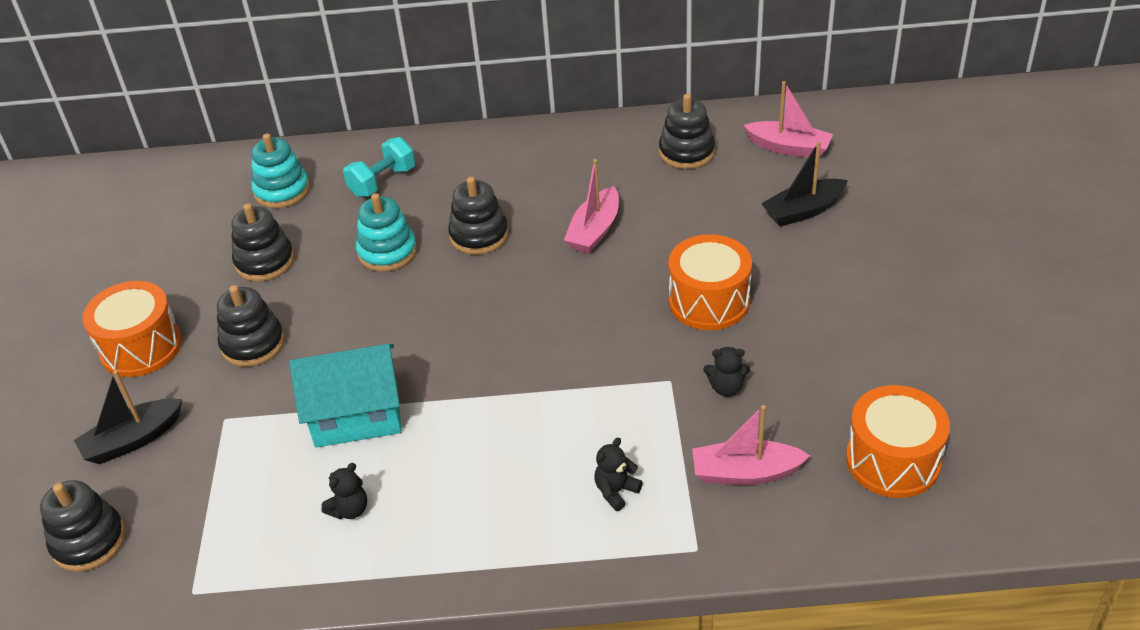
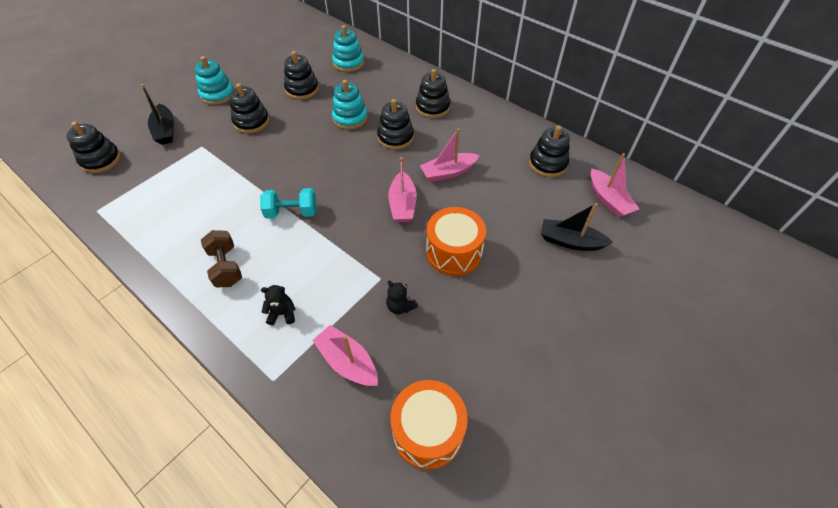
camera: 40 degrees right, 10 degrees up
black boat [74,370,183,464] -> black boat turned 120 degrees counterclockwise [141,84,174,145]
orange drum [82,281,182,377] -> turquoise stacking toy [195,56,234,105]
turquoise house [289,344,402,448] -> none
black teddy bear [321,463,367,520] -> none
turquoise dumbbell [343,137,415,197] -> turquoise dumbbell moved to [260,188,317,219]
none -> brown dumbbell [201,230,242,287]
none -> pink boat [388,157,417,222]
none -> black stacking toy [416,69,450,118]

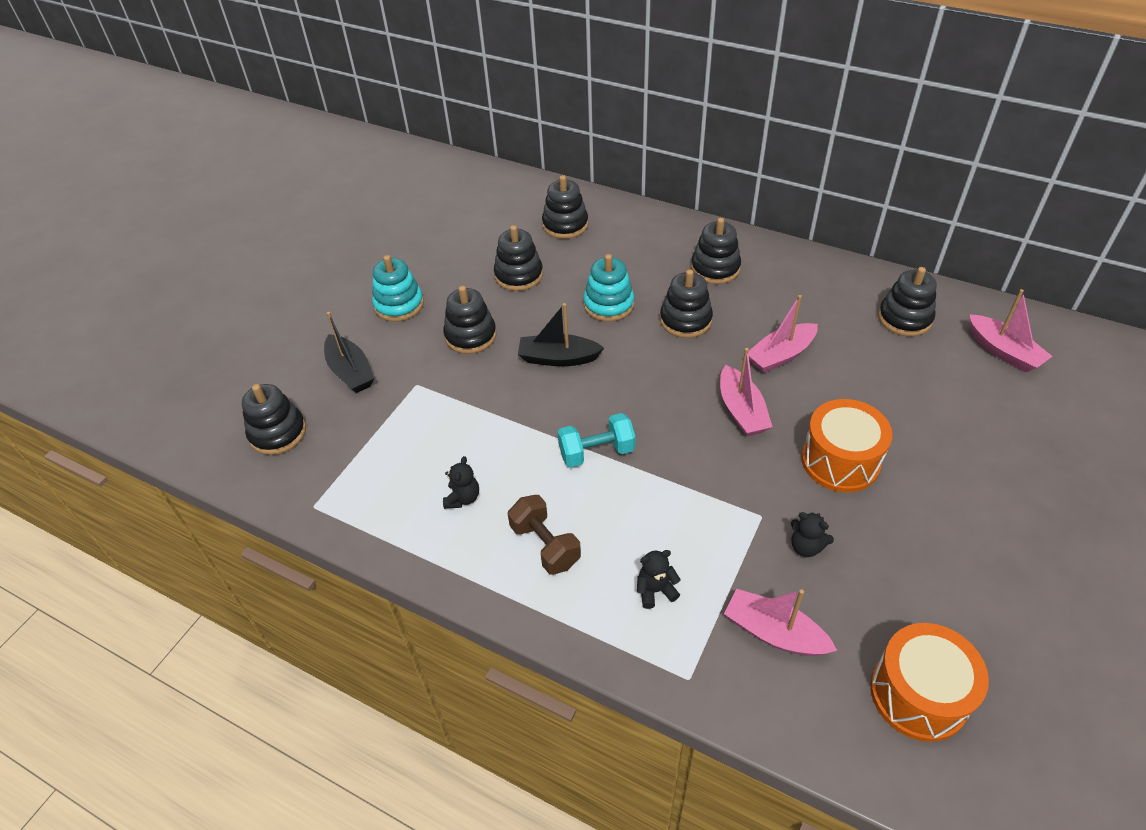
camera: 10 degrees left, 5 degrees down
turquoise stacking toy [332,25,364,72] -> black stacking toy [542,175,588,239]
black boat [541,203,613,251] -> black boat moved to [518,303,604,367]
none -> black teddy bear [443,456,479,509]

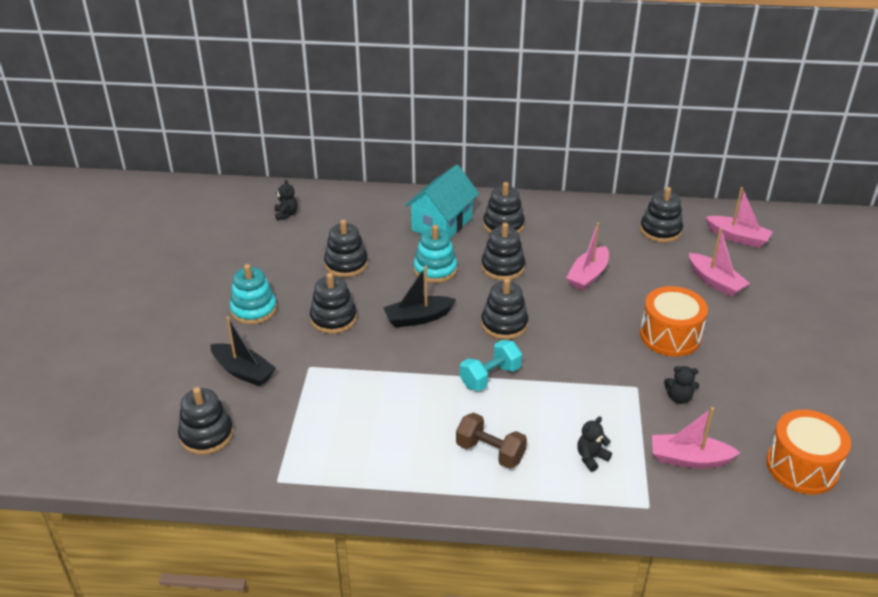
camera: 25 degrees left, 10 degrees down
black teddy bear [443,456,479,509] -> black teddy bear moved to [275,179,298,221]
black stacking toy [542,175,588,239] -> black stacking toy moved to [481,278,528,340]
pink boat [720,348,772,436] -> pink boat moved to [689,228,750,297]
none -> turquoise house [405,165,479,238]

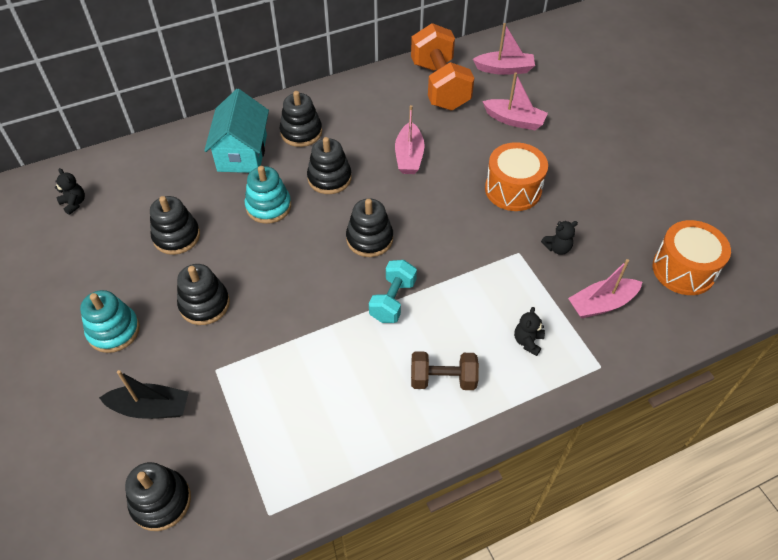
camera: 30 degrees left, 15 degrees up
black boat [383,266,456,328] -> none
black stacking toy [640,187,683,243] -> orange dumbbell [411,23,474,110]

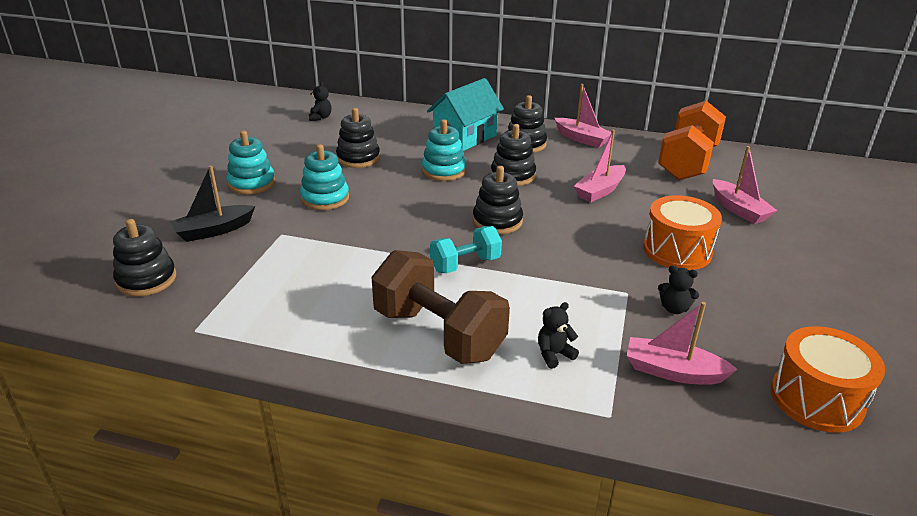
camera: 40 degrees right, 20 degrees down
black boat [99,370,189,419] -> black boat turned 105 degrees clockwise [170,165,255,242]
black stacking toy [177,264,230,325] -> turquoise stacking toy [300,144,349,210]
brown dumbbell [411,351,479,390] -> brown dumbbell [371,250,510,364], size x1.75
pink boat [473,23,535,75] -> pink boat moved to [555,84,611,148]

